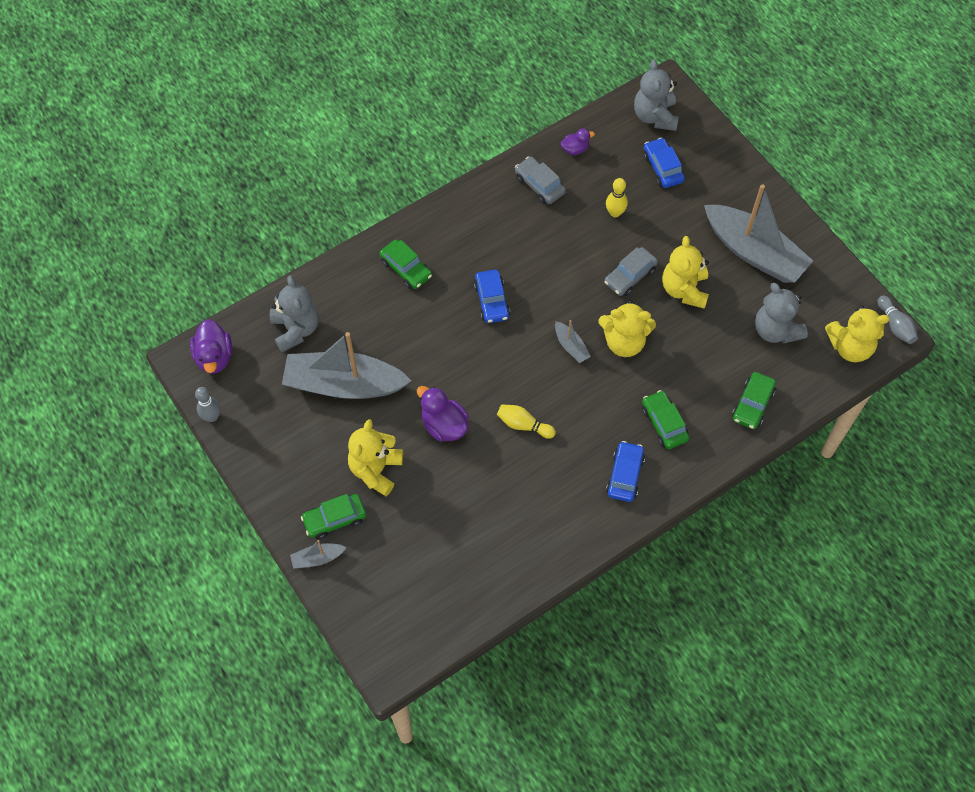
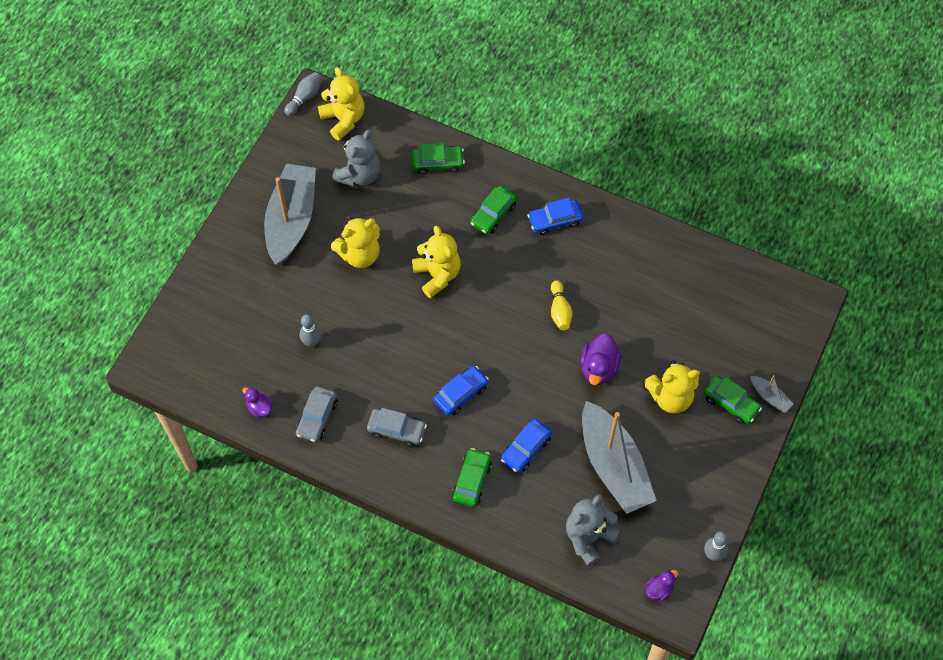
camera: 120 degrees left, 0 degrees up
purple duck [190,319,232,374] -> purple duck [646,570,678,601], size x0.59
grey boat [555,320,591,363] -> none
grey car [604,247,658,296] -> grey car moved to [367,408,427,447]
yellow bowling pin [606,178,628,217] -> grey bowling pin [300,314,322,347]
grey teddy bear [634,60,679,131] -> none
blue car [643,138,685,188] -> blue car moved to [501,419,552,473]

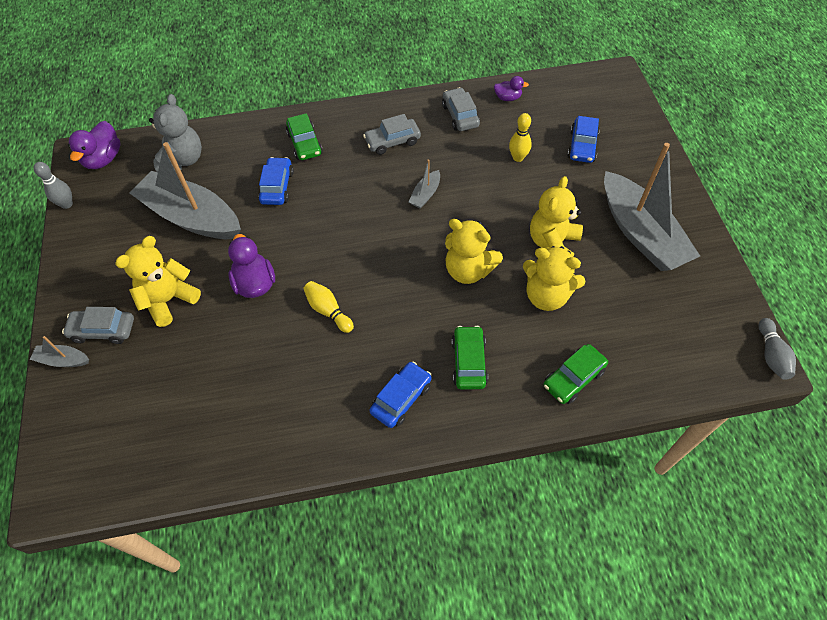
camera: 145 degrees right, 5 degrees down
grey bowling pin [300,314,322,347] -> yellow bowling pin [509,113,532,162]
yellow teddy bear [318,67,364,141] -> yellow teddy bear moved to [523,246,586,311]
grey teddy bear [332,129,381,186] -> none
blue car [433,366,489,415] -> blue car moved to [567,116,600,163]
purple duck [646,570,678,601] -> purple duck [68,121,121,169], size x1.69
green car [704,376,762,424] -> grey car [62,307,134,344]
none -> grey boat [409,159,440,209]

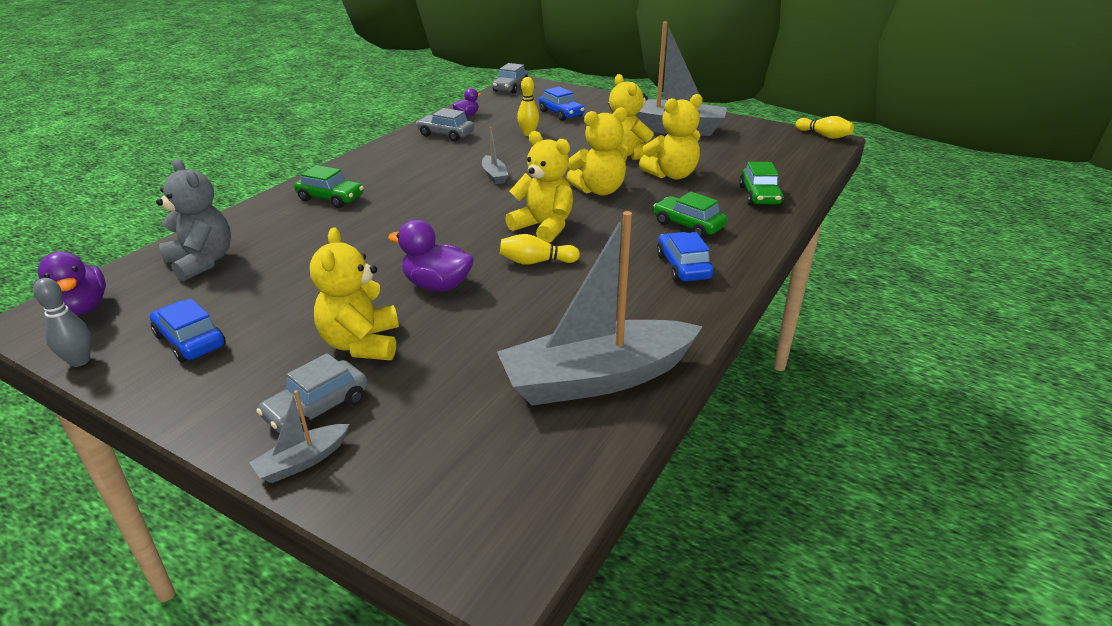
camera: 50 degrees left, 25 degrees down
grey boat [129,142,241,239] -> grey boat moved to [497,211,703,405]
blue car [258,157,294,205] -> blue car moved to [150,299,226,363]
grey car [363,114,421,155] -> grey car moved to [492,63,528,94]
grey bowling pin [758,318,796,380] -> yellow bowling pin [796,116,854,139]
none -> yellow teddy bear [505,131,573,243]

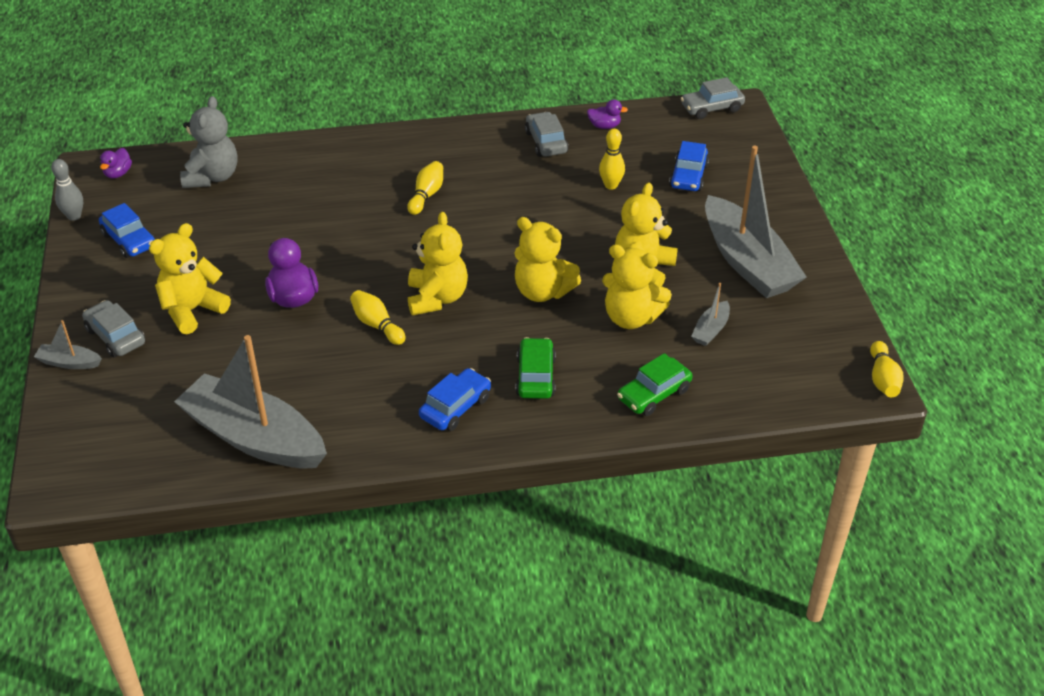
camera: 50 degrees right, 10 degrees up
purple duck [34,251,106,316] -> purple duck [100,148,132,178], size x0.59
blue car [150,299,226,363] -> blue car turned 135 degrees clockwise [99,203,155,258]
grey car [256,353,368,433] -> grey car turned 45 degrees clockwise [82,300,145,357]
green car [294,165,364,208] -> none
grey boat [482,127,508,184] -> grey boat moved to [691,283,730,346]
none -> yellow bowling pin [407,161,443,215]

